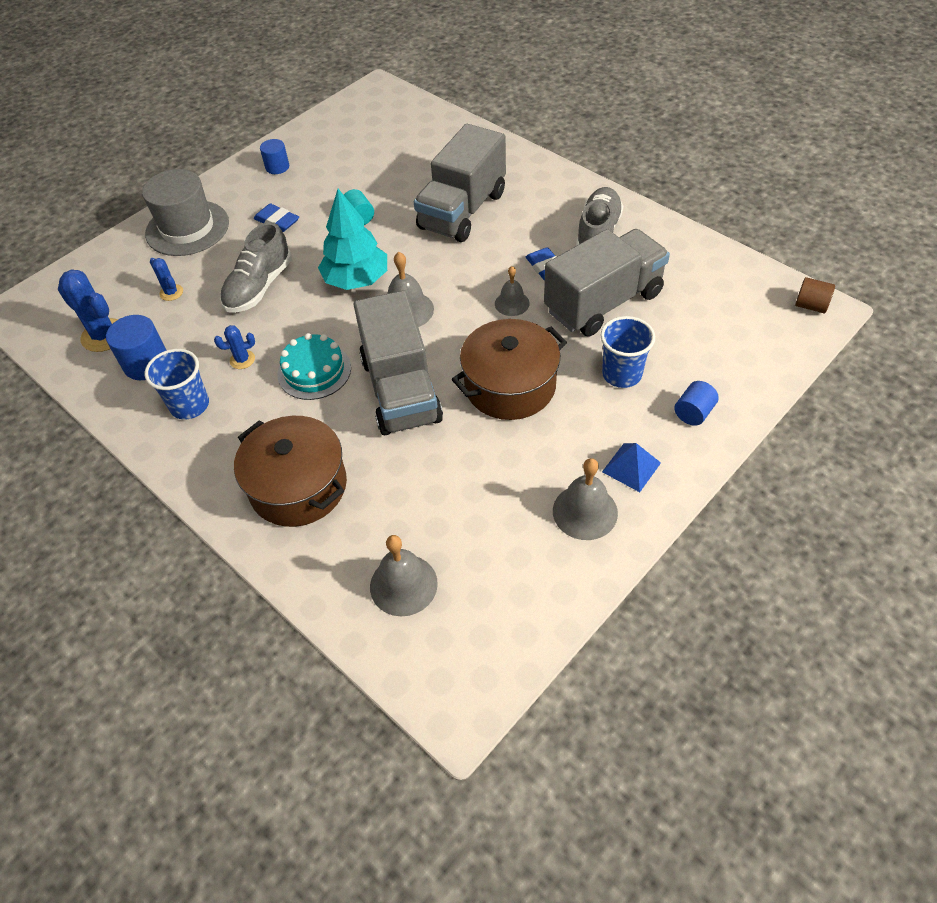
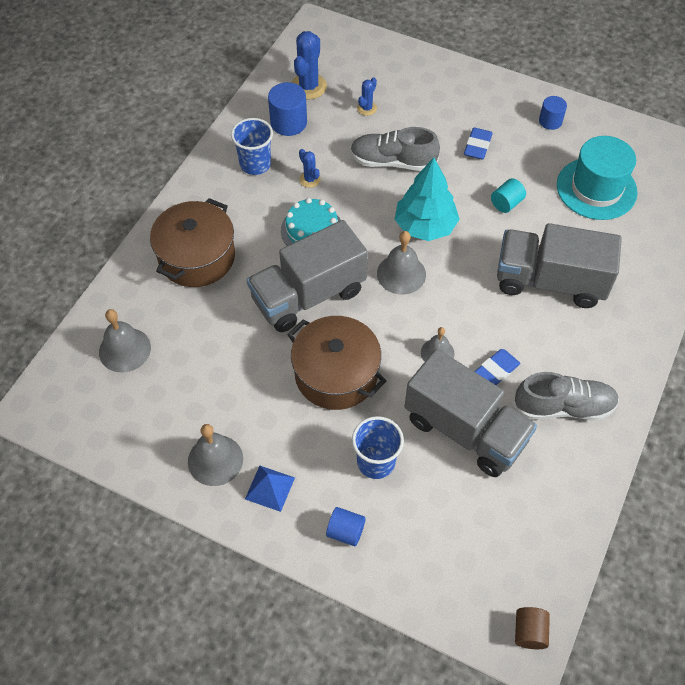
camera: 70 degrees right, 5 degrees up
grey hat [142,169,229,256] -> none
none -> turquoise hat [557,136,637,220]

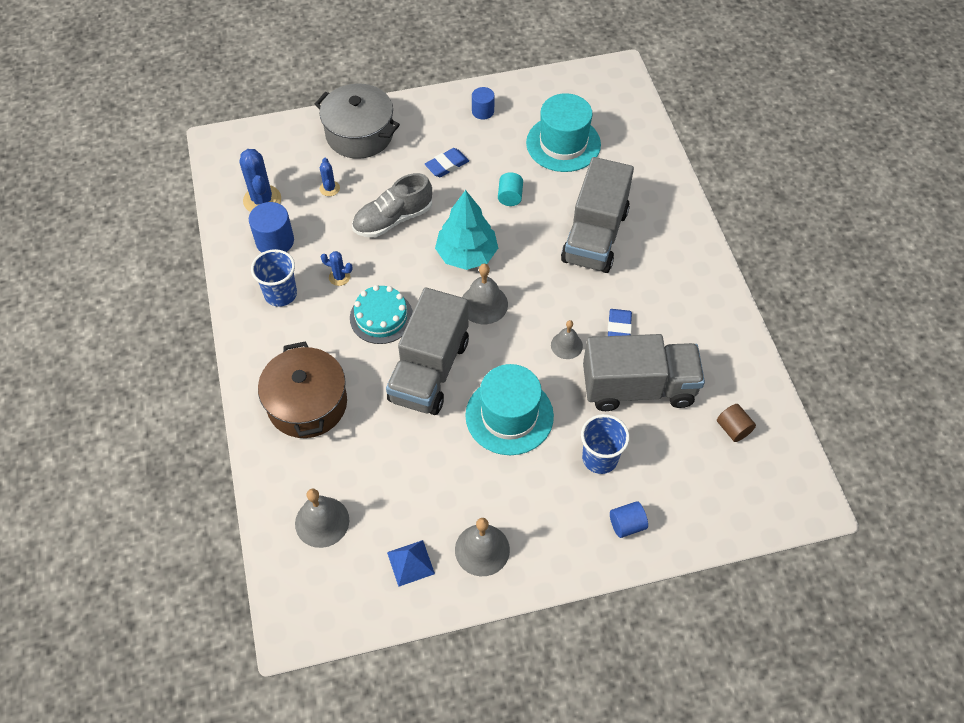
camera: 40 degrees left, 0 degrees up
blue pyramid [245,466,295,512] -> blue pyramid moved to [387,540,435,587]
brown pot [287,316,386,410] -> turquoise hat [465,364,554,455]
blue eraser [464,128,493,159] -> blue eraser turned 75 degrees clockwise [425,148,469,177]
grey truck [497,223,622,308] -> grey truck turned 45 degrees counterclockwise [561,157,634,273]
grey shoe [513,372,619,420] -> none
brown cylinder [515,607,550,649] -> brown cylinder moved to [717,404,756,442]
none -> grey pot [315,84,400,159]

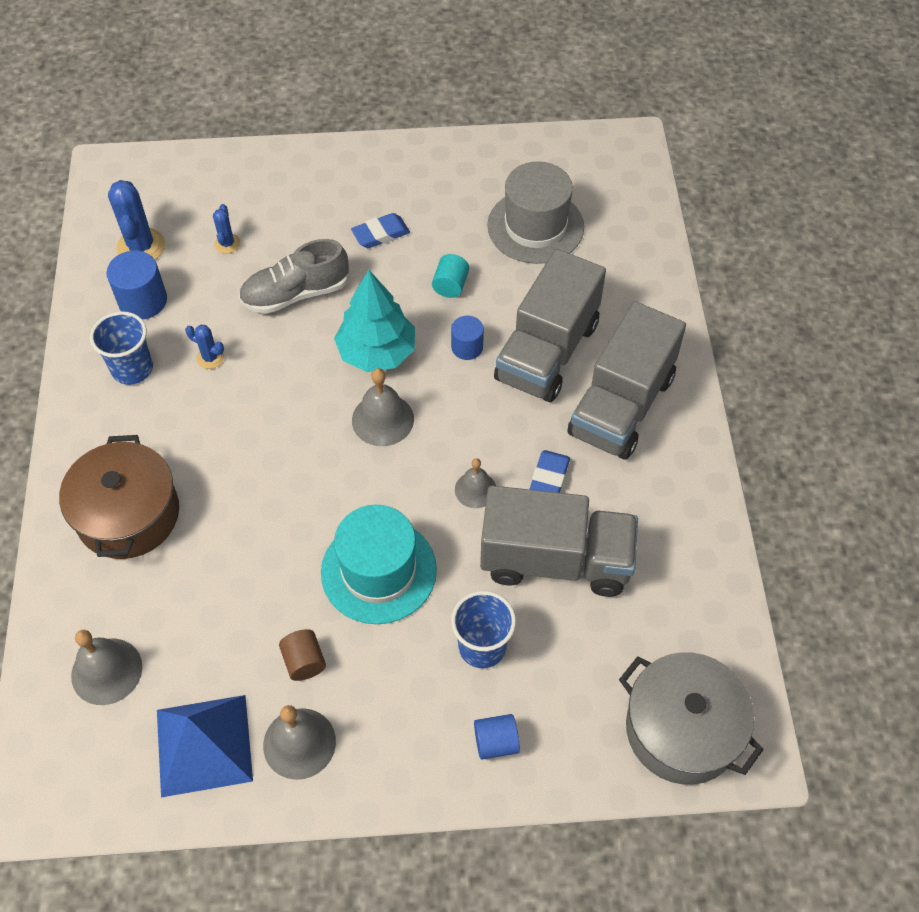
camera: 10 degrees right, 0 degrees up
grey pot [315,84,400,159] -> grey pot moved to [619,652,764,785]
turquoise cake [350,285,413,344] -> none
grey truck [386,287,469,415] -> grey truck moved to [568,301,686,460]
blue pyramid [387,540,435,587] -> blue pyramid [157,695,253,797], size x1.80
blue cylinder [472,87,495,120] -> blue cylinder moved to [451,316,484,360]
turquoise hat [526,93,601,172] -> grey hat [487,162,584,264]
brown cylinder [717,404,756,442] -> brown cylinder moved to [279,629,326,681]

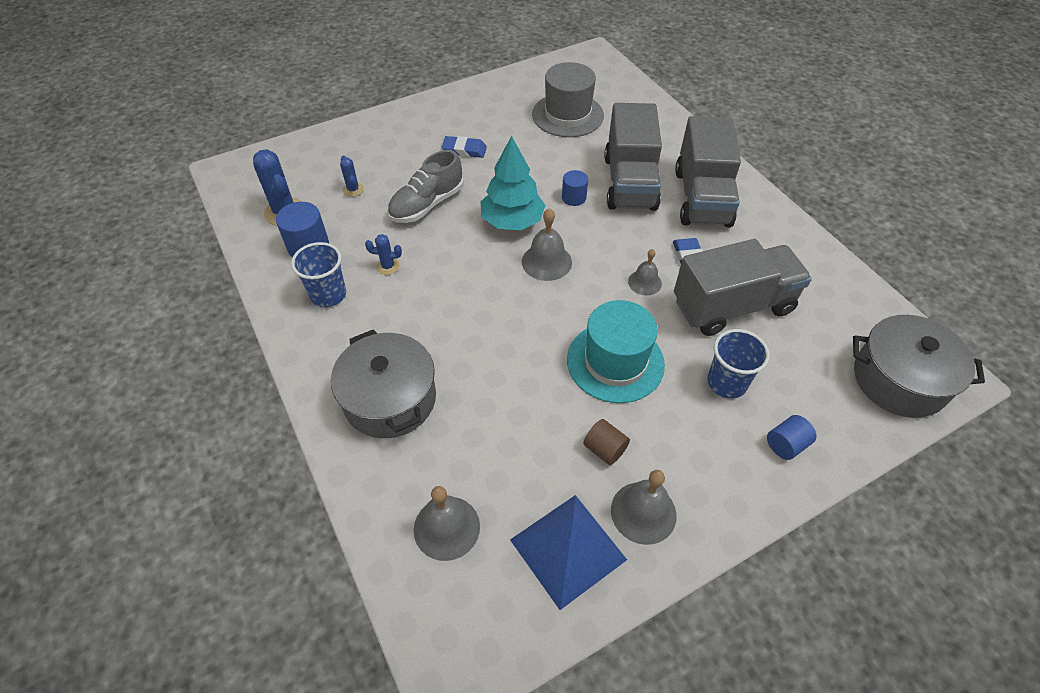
camera: 25 degrees left, 5 degrees down
brown pot [59,435,179,559] -> grey pot [331,329,436,438]
blue eraser [351,213,410,248] -> blue eraser turned 60 degrees clockwise [442,136,487,158]
turquoise cylinder [432,254,469,298] -> none

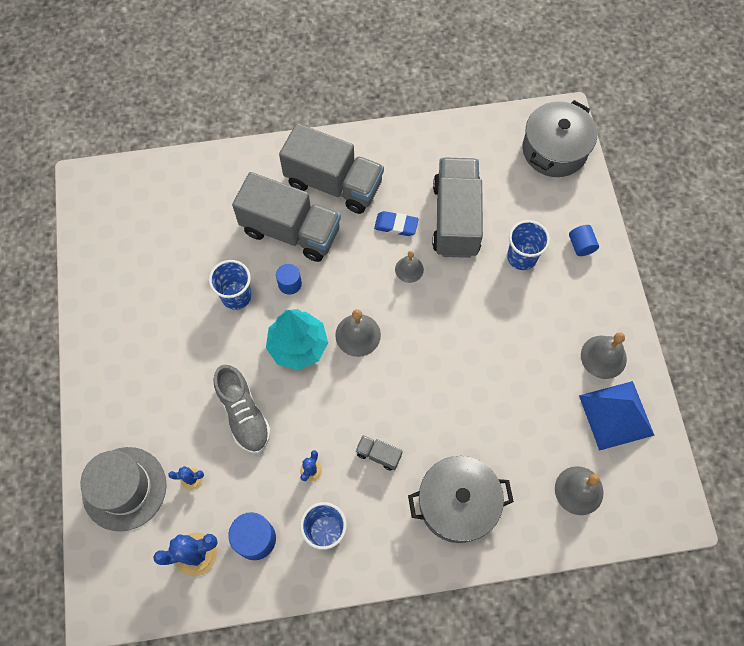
camera: 70 degrees left, 15 degrees up
blue eraser [442,136,487,158] -> none
grey hat [532,62,604,137] -> grey hat moved to [80,447,167,531]
turquoise hat [567,300,665,403] -> none
brown cylinder [583,419,630,465] -> none
none -> blue cup [209,260,252,310]
none -> grey truck [356,435,403,471]

